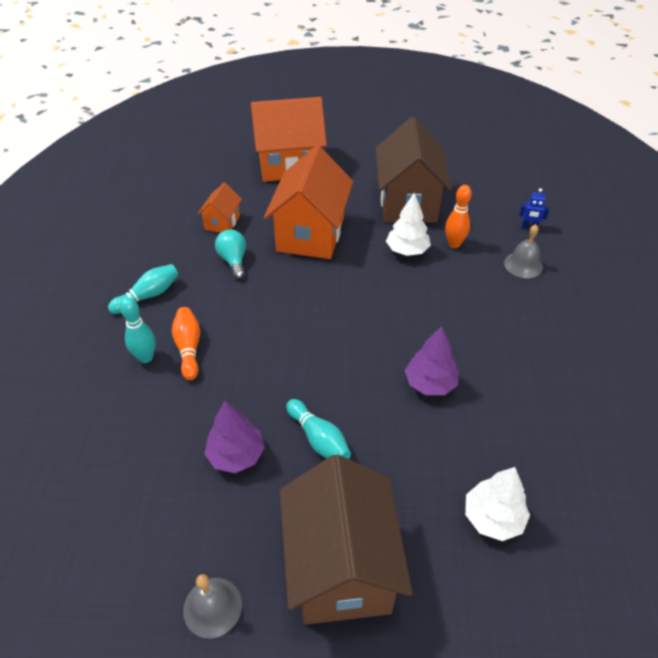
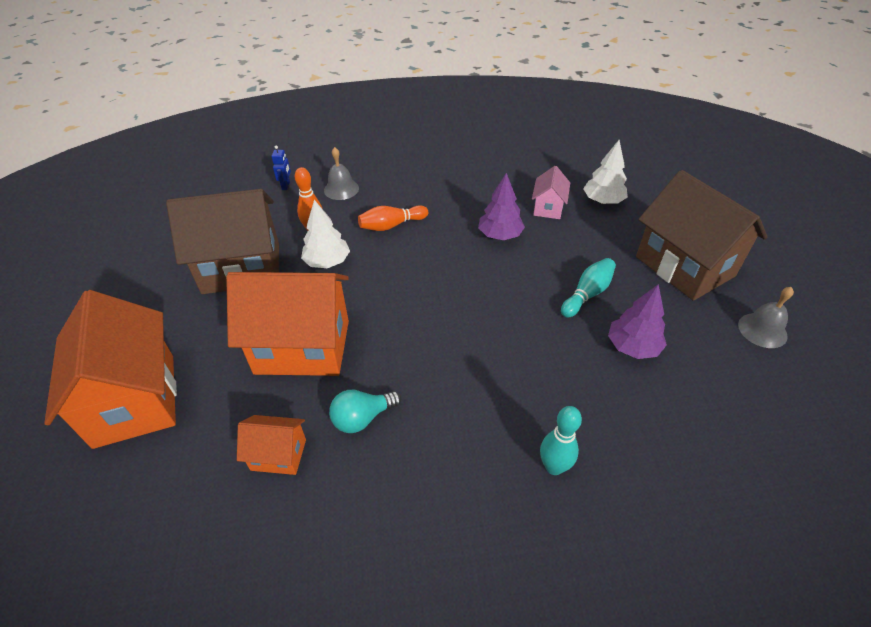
camera: 100 degrees left, 0 degrees up
turquoise bowling pin [108,264,179,314] -> none
orange bowling pin [172,307,200,380] -> orange bowling pin moved to [358,205,428,231]
brown house [280,454,413,625] -> brown house turned 75 degrees clockwise [636,170,767,301]
none -> pink house [532,166,570,219]

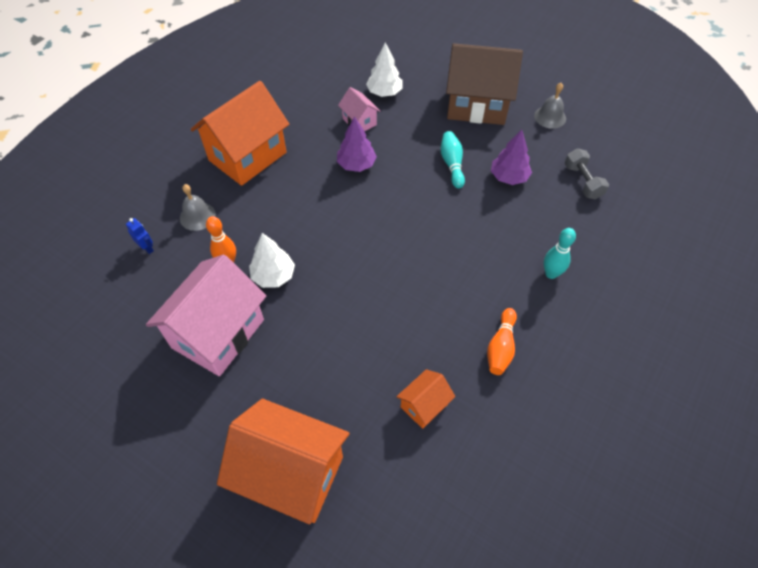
camera: 50 degrees left, 10 degrees up
brown house [166,189,279,294] -> pink house [146,255,266,376]
orange house [226,272,349,376] -> orange house moved to [191,81,289,186]
turquoise light bulb [329,390,401,433] -> none
orange bowling pin [358,205,428,231] -> orange bowling pin moved to [487,308,517,375]
none -> grey dumbbell [565,148,609,200]

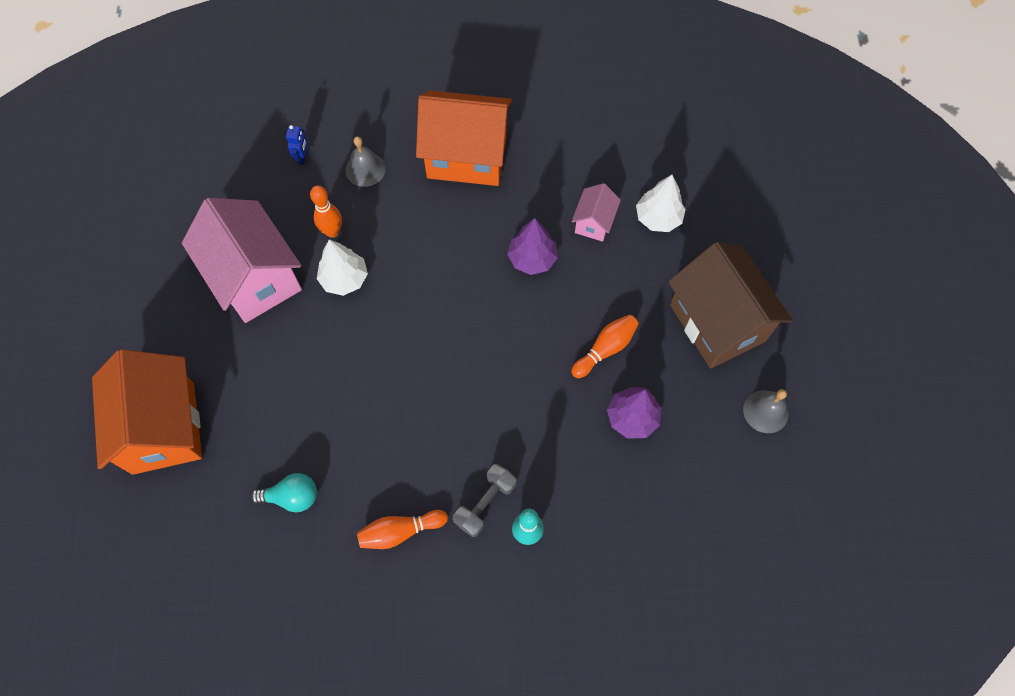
camera: 55 degrees right, 10 degrees up
pink house [146,255,266,376] -> pink house turned 60 degrees clockwise [182,198,302,323]
orange house [396,369,455,429] -> turquoise light bulb [251,473,317,512]
turquoise bowling pin [441,131,465,189] -> orange bowling pin [571,314,639,378]
grey dumbbell [565,148,609,200] -> grey dumbbell moved to [453,464,517,537]

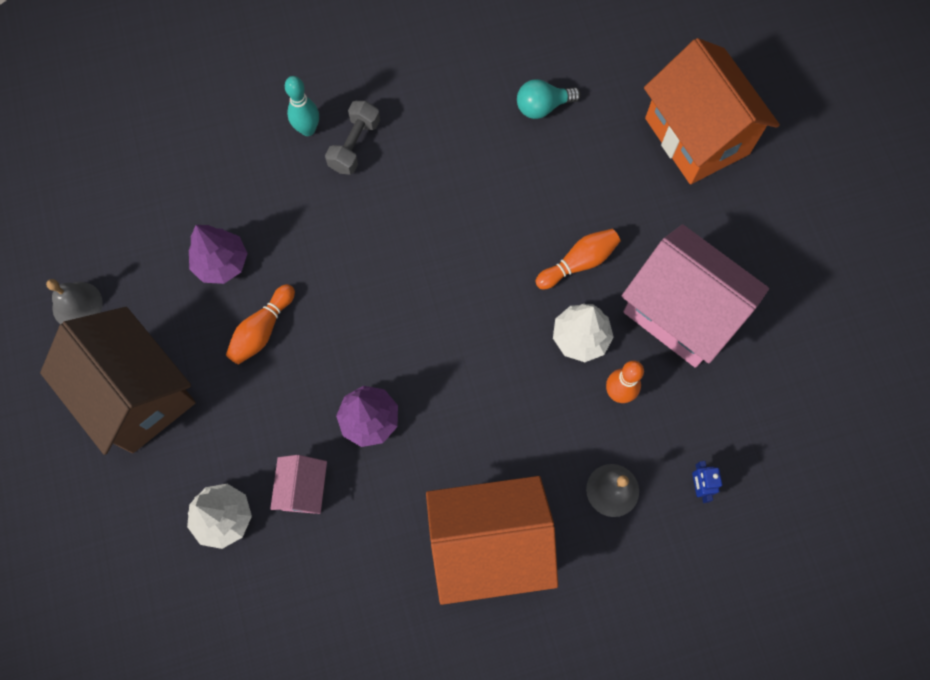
camera: 165 degrees right, 5 degrees up
orange bowling pin [357,510,448,549] -> orange bowling pin moved to [536,229,620,289]

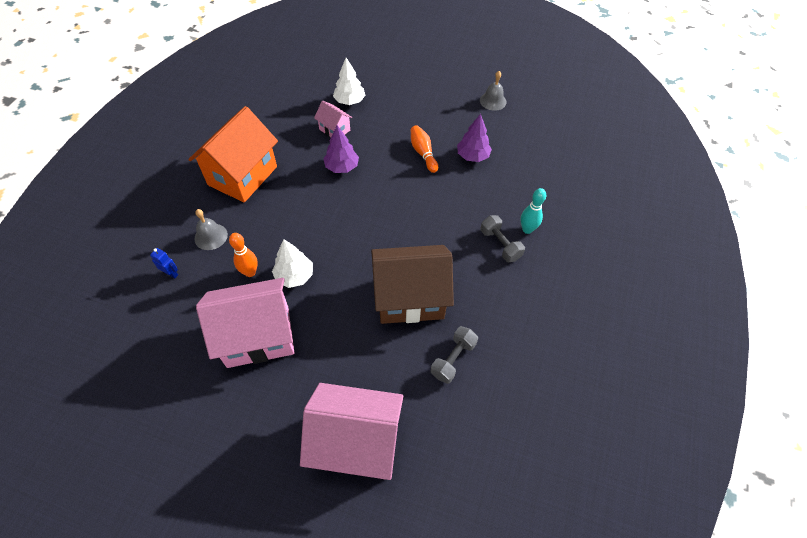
camera: 125 degrees right, 15 degrees down
brown house [40,307,196,455] -> brown house moved to [371,245,454,324]
turquoise light bulb [517,79,581,119] -> grey dumbbell [431,326,478,384]
orange bowling pin [536,229,620,289] -> none
orange house [644,38,780,184] -> pink house [300,383,403,480]

